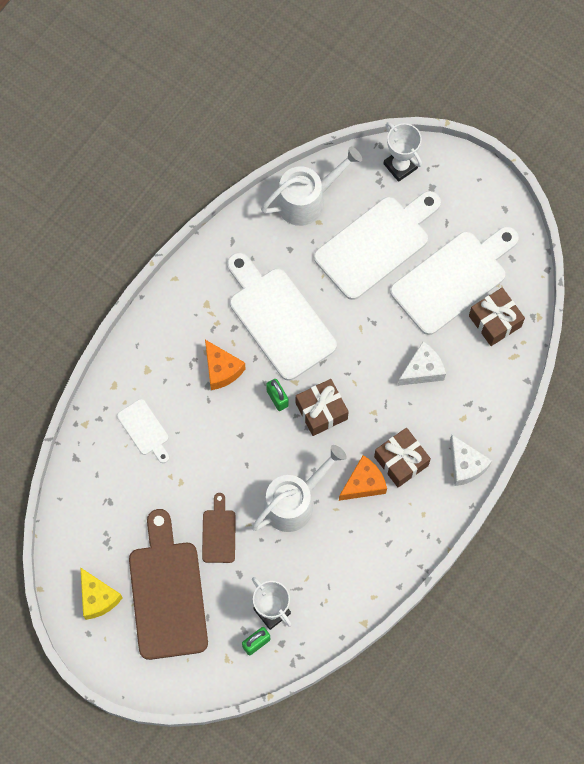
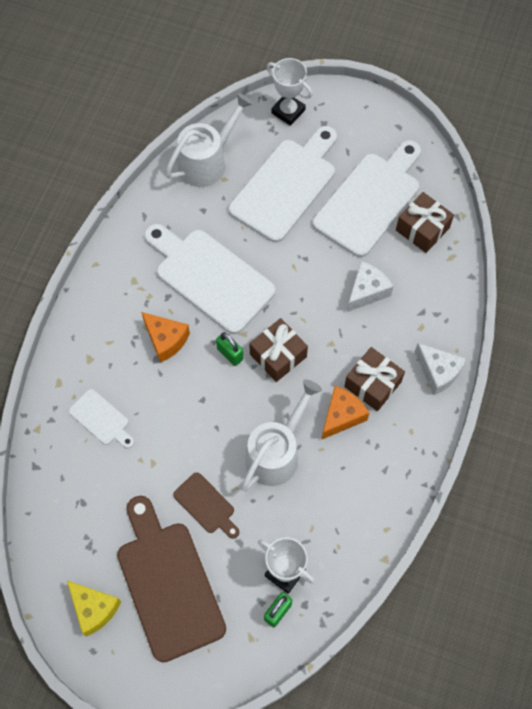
camera: 15 degrees left, 5 degrees down
brown cutting board [202,493,236,563] -> brown cutting board turned 150 degrees clockwise [173,472,239,539]

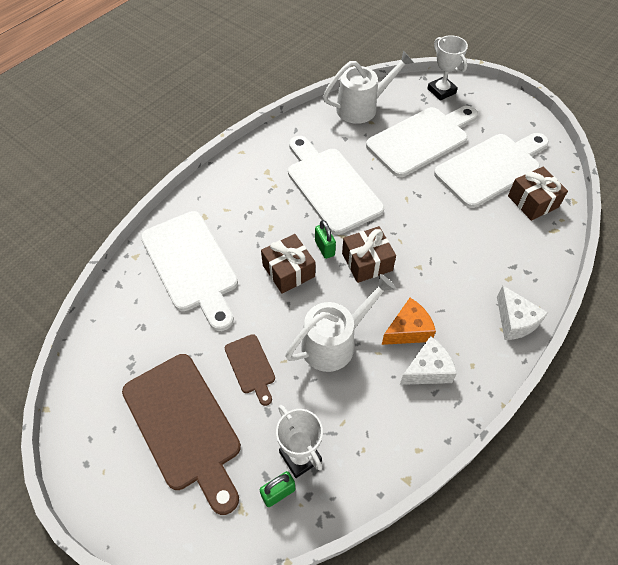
camera: 20 degrees right, 10 degrees down
yellow cheese [67,581,121,637] -> none
white cutting board [69,389,134,448] -> white cutting board [141,211,238,331], size x2.08
brown cutting board [117,496,226,663] -> brown cutting board turned 150 degrees clockwise [122,354,241,515]
orange cheese [141,312,190,363] -> none
brown gift [344,347,405,411] -> brown gift moved to [261,234,315,294]
white cheese [347,261,393,312] -> white cheese moved to [400,336,457,385]

